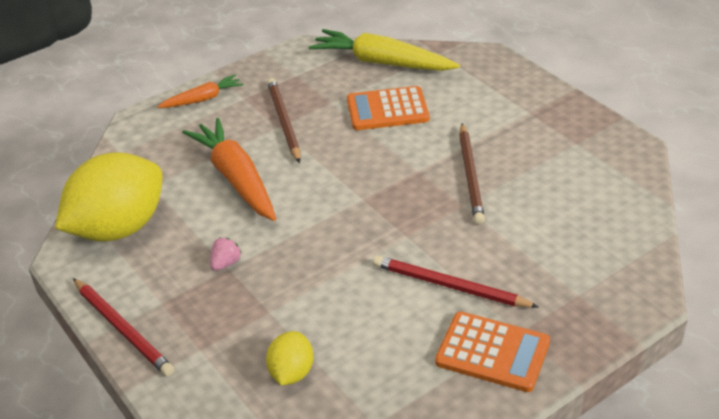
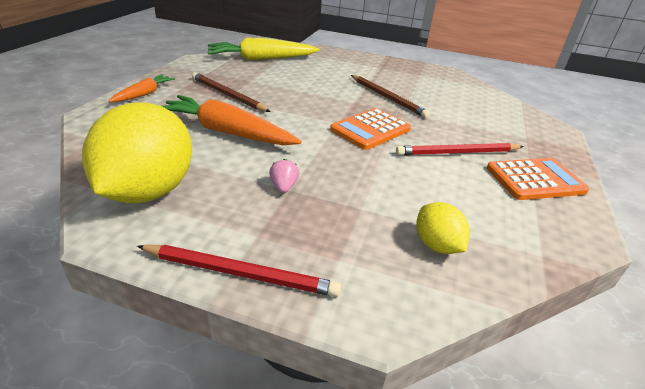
camera: 40 degrees left, 5 degrees down
orange calculator [347,86,429,130] -> orange calculator moved to [330,108,411,150]

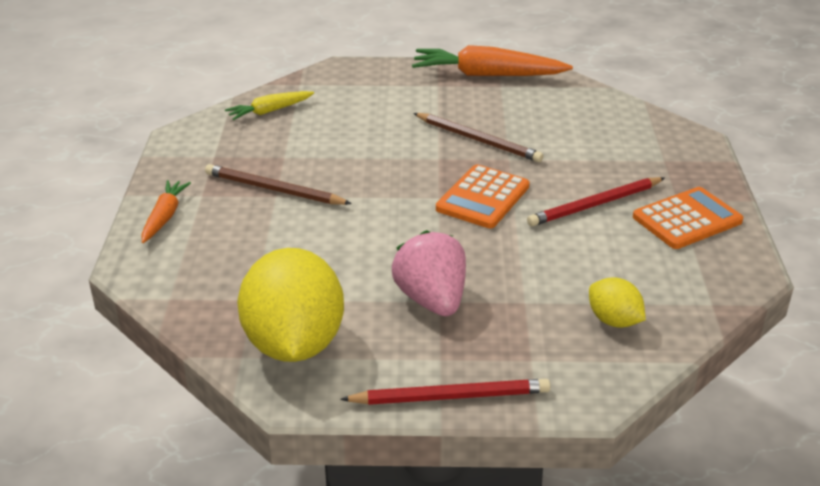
camera: 15 degrees left, 0 degrees up
orange carrot [162,95,302,145] -> orange carrot moved to [412,45,573,76]
yellow carrot [208,37,320,60] -> yellow carrot [225,91,314,120], size x0.55
pink strawberry [269,159,299,193] -> pink strawberry [392,230,466,316], size x2.22

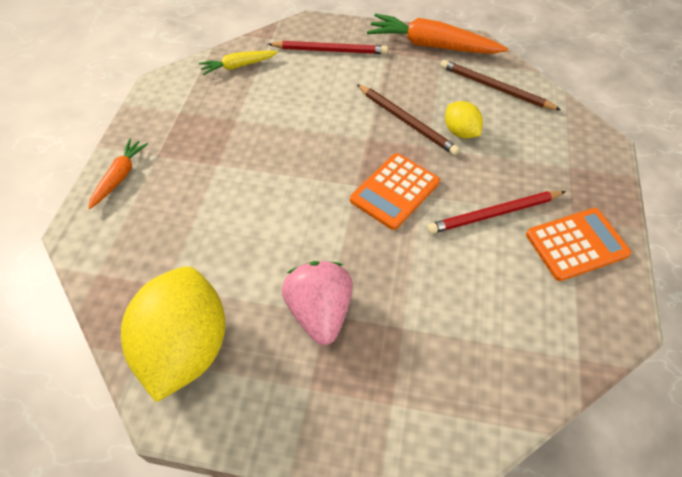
camera: 10 degrees right, 20 degrees up
brown pencil [205,164,352,205] -> brown pencil moved to [441,60,561,110]
red pencil [340,379,550,405] -> red pencil moved to [268,41,388,54]
yellow lemon [589,278,646,328] -> yellow lemon moved to [445,101,483,139]

